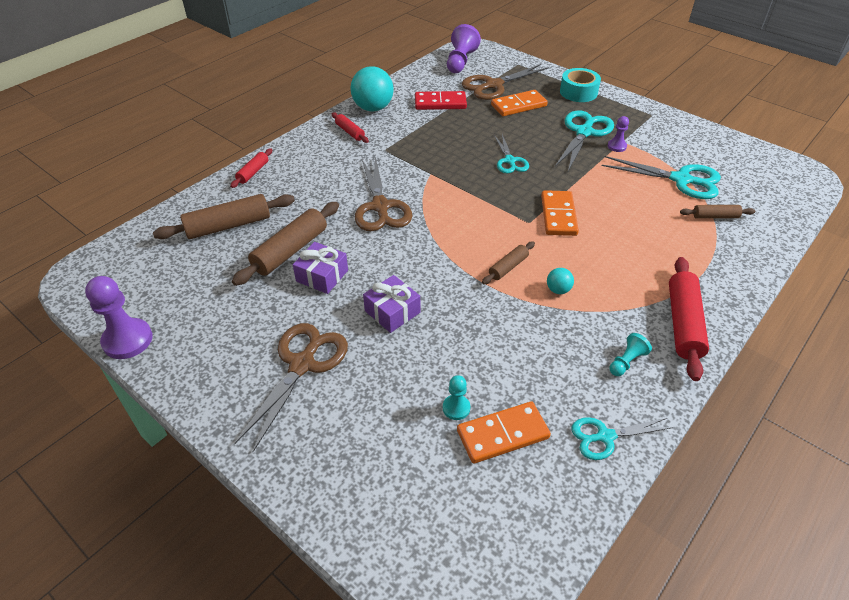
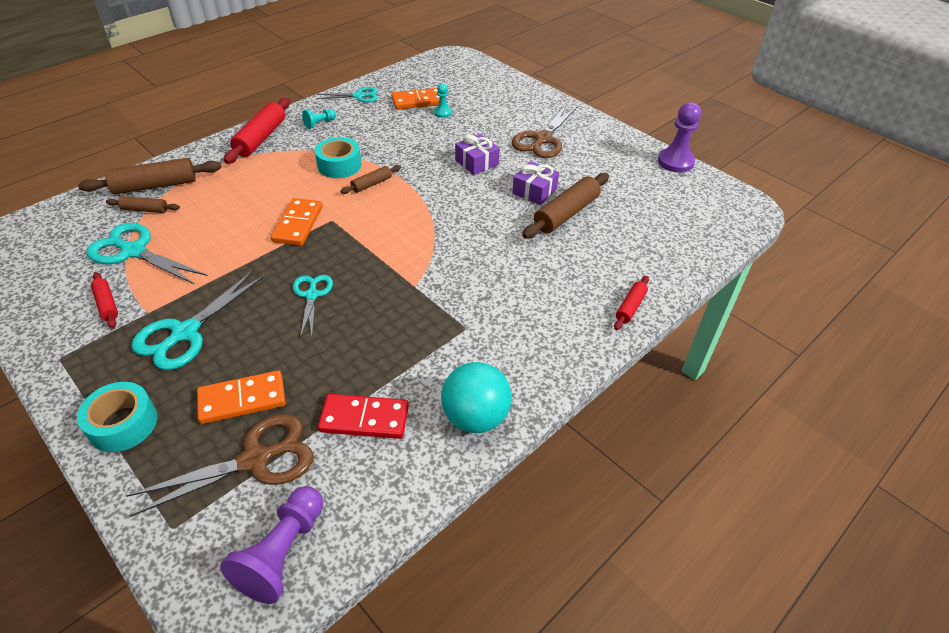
camera: 175 degrees left, 0 degrees up
brown rolling pin [153,194,295,239] -> brown rolling pin moved to [78,158,221,194]
red rolling pin [332,112,369,143] -> red rolling pin moved to [91,272,118,328]
brown scissors [355,157,413,231] -> none
turquoise ball [547,268,574,294] -> turquoise tape [315,137,361,178]
purple pawn [608,116,629,152] -> none

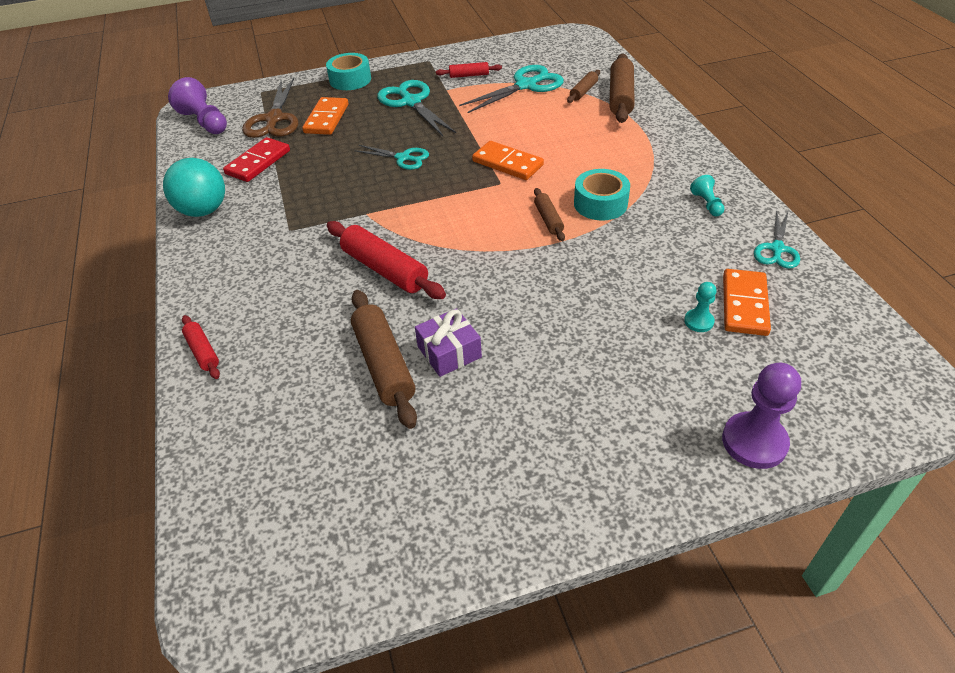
camera: 120 degrees right, 0 degrees up
red rolling pin [224,98,290,164] -> red rolling pin moved to [327,221,446,299]
purple gift [455,134,500,175] -> none
brown scissors [512,105,578,158] -> none
purple pawn [658,102,701,173] -> purple pawn moved to [722,363,801,469]

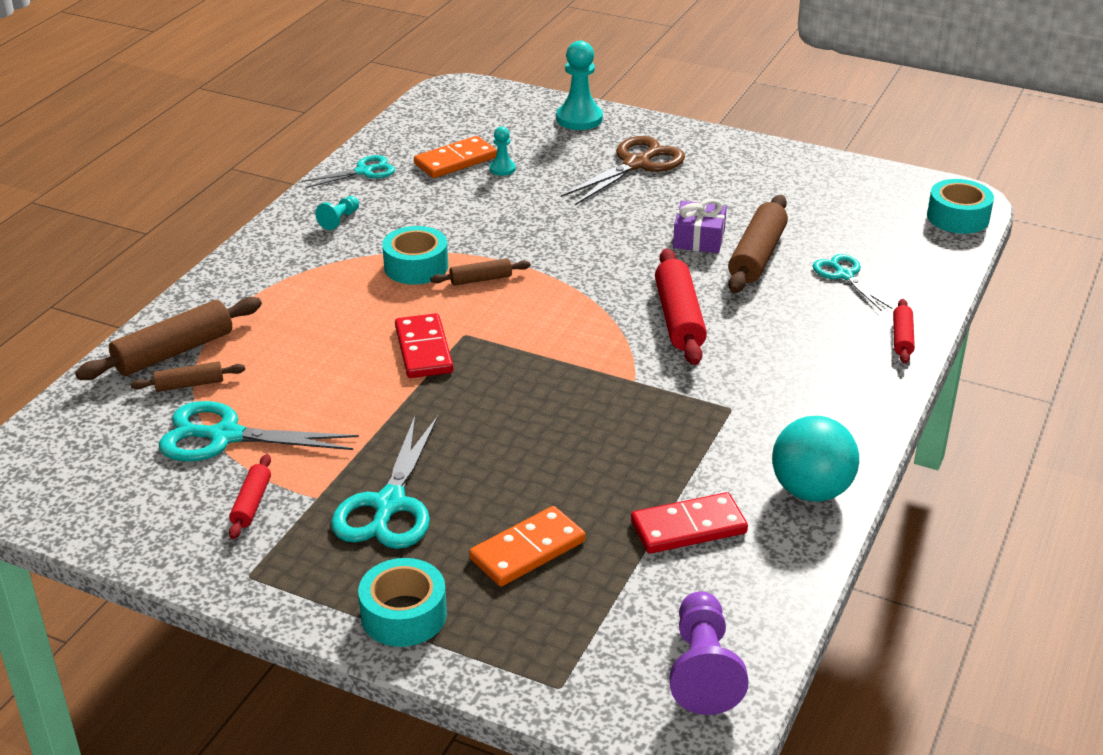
camera: 140 degrees left, 10 degrees down
brown scissors [242,78,298,138] -> brown scissors moved to [561,136,685,205]
turquoise scissors [354,145,429,170] -> turquoise scissors moved to [813,254,892,311]
red rolling pin [436,62,502,78] -> red rolling pin turned 60 degrees clockwise [229,454,271,539]
orange domino [472,141,544,180] -> red domino [395,313,453,378]
brown rolling pin [534,188,565,241] -> brown rolling pin turned 45 degrees clockwise [430,258,531,286]
purple pawn [722,363,801,469] -> turquoise pawn [556,41,603,130]
none -> turquoise tape [927,179,994,234]

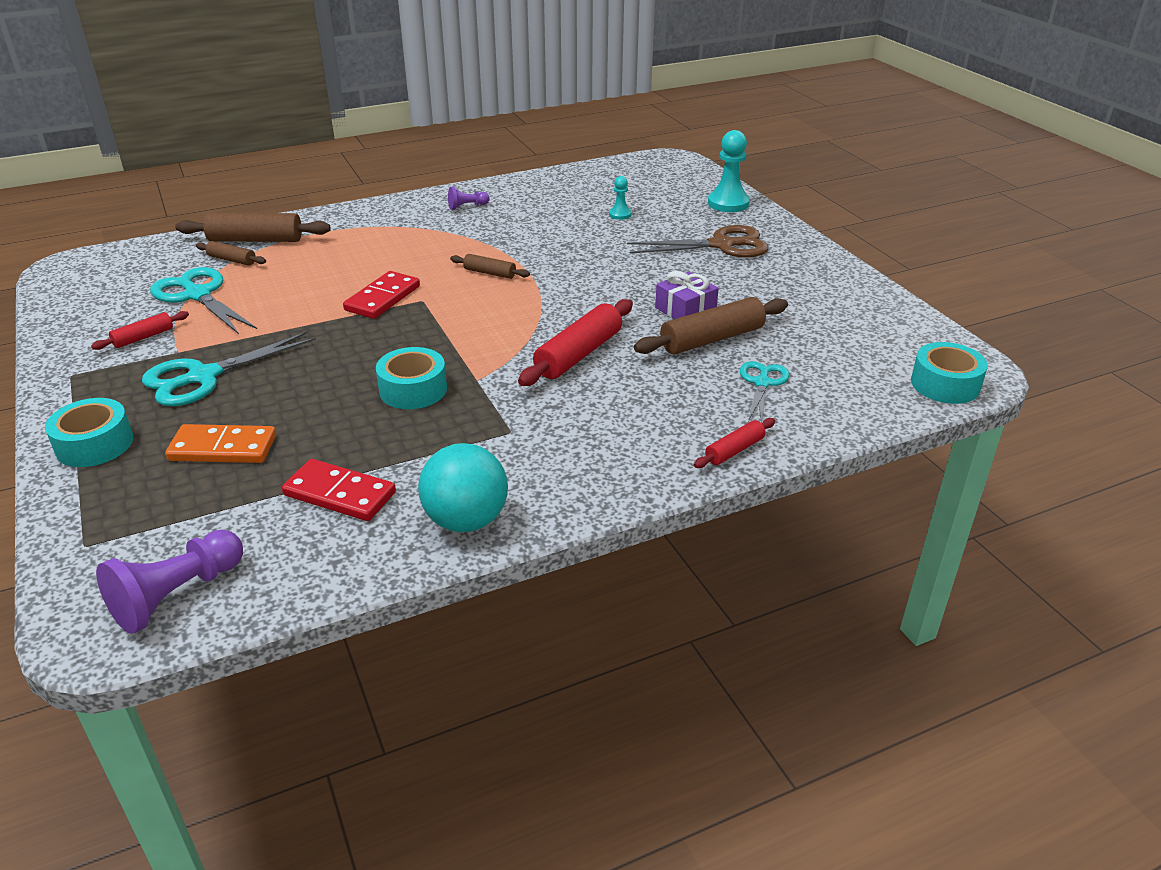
camera: 40 degrees right, 0 degrees up
turquoise scissors [301,155,395,188] -> none
turquoise pawn [315,196,359,230] -> purple pawn [448,187,490,210]
turquoise tape [382,226,448,285] -> turquoise tape moved to [376,347,447,409]
orange domino [414,136,497,178] -> none

